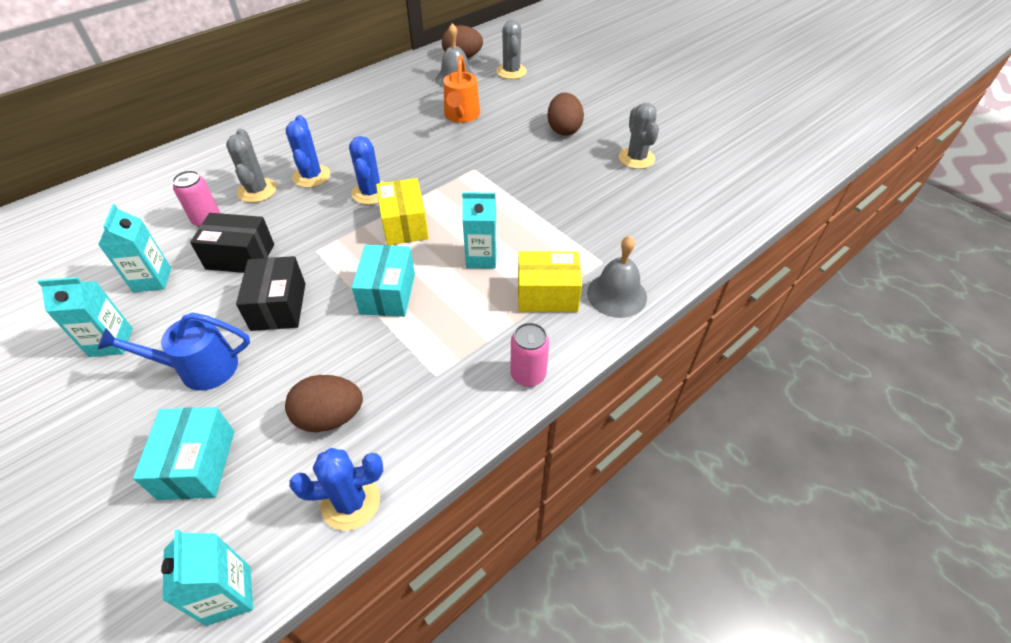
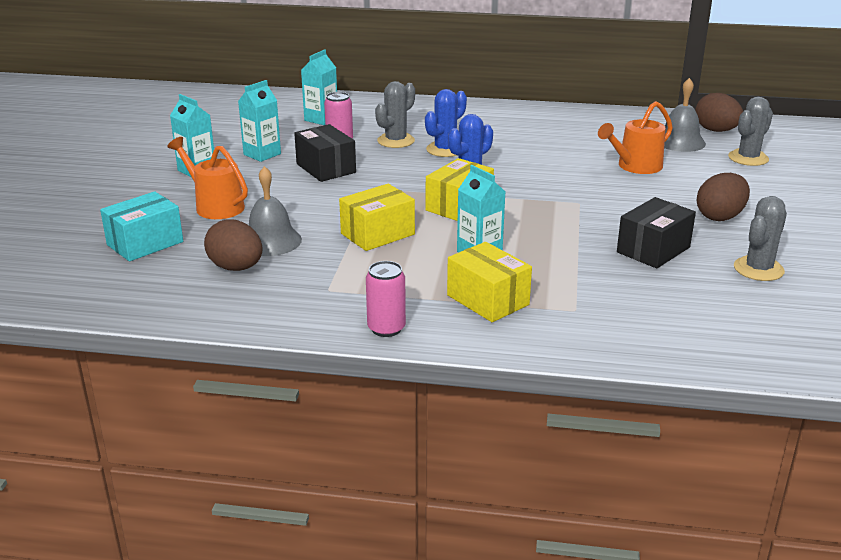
camera: 50 degrees right, 20 degrees down
blue watering can [97,312,250,391] -> orange watering can [167,137,248,219]
turquoise carton [161,529,253,626] -> turquoise carton moved to [301,49,337,125]
black box [236,256,305,331] -> black box moved to [617,197,696,268]
blue cactus [289,448,383,531] -> none
turquoise box [352,245,415,317] -> yellow box [339,184,415,251]
grey bell [587,236,647,318] -> grey bell moved to [249,166,302,256]

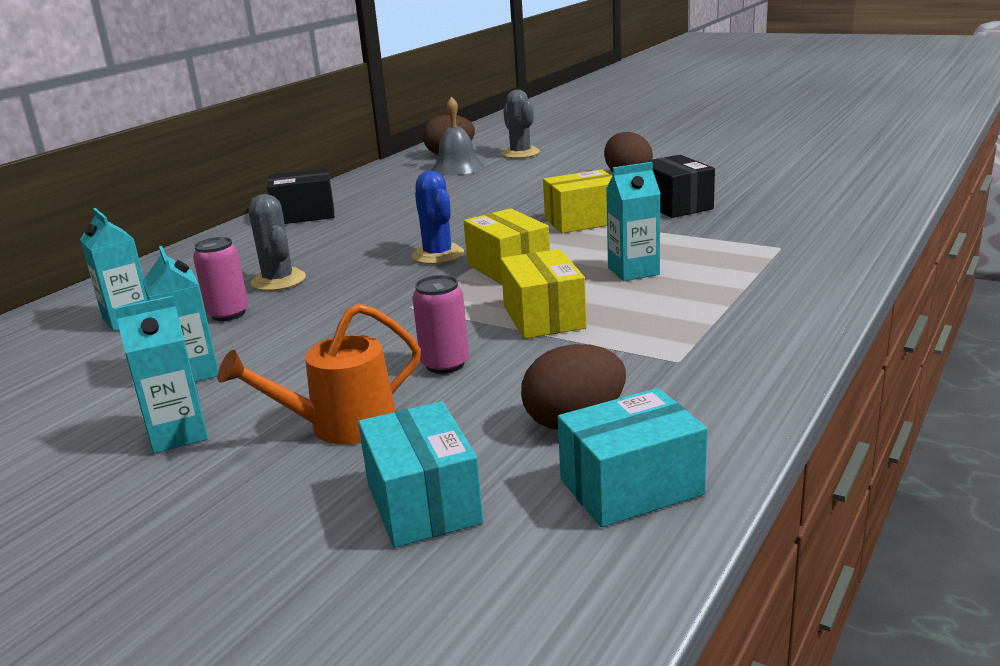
camera: 65 degrees left, 5 degrees down
grey bell [249,166,302,256] -> none
black box [294,124,356,182] -> black box moved to [267,168,334,224]
pink can [366,261,406,337] -> pink can moved to [412,275,469,374]
blue cactus [425,89,467,157] -> none
yellow box [447,242,532,322] -> yellow box moved to [543,169,613,233]
orange watering can [598,101,673,174] -> none
grey cactus [734,196,787,281] -> none
none -> turquoise box [557,388,707,527]

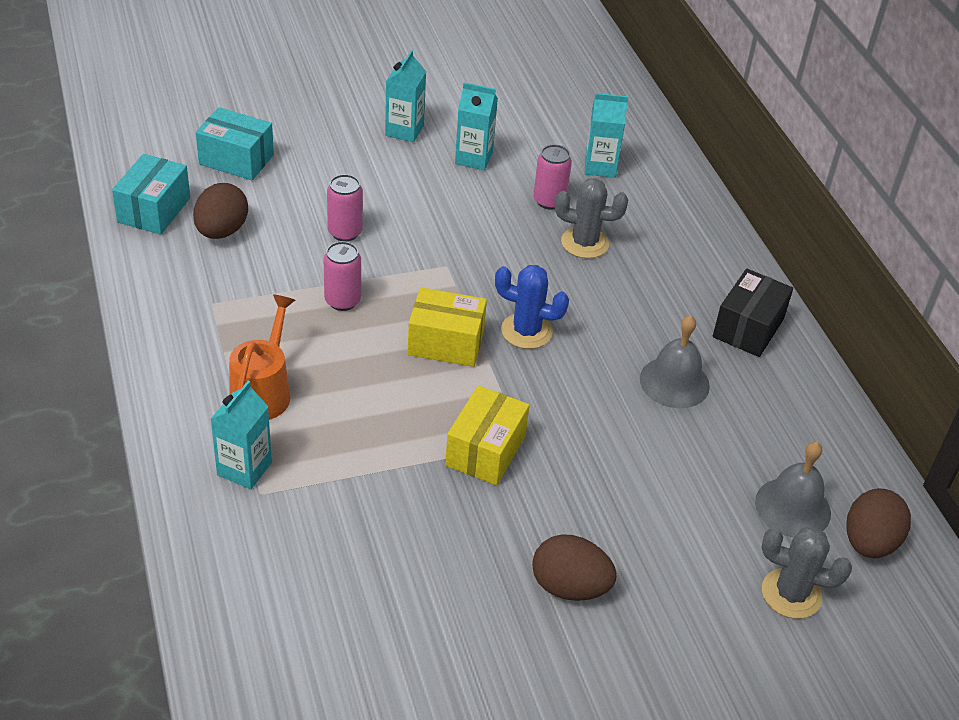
camera: 125 degrees right, 20 degrees up
orange watering can [218,303,421,444] -> orange watering can moved to [229,294,295,420]
yellow box [500,249,587,339] -> pink can [324,241,361,311]
turquoise carton [606,162,661,281] -> turquoise carton moved to [210,381,272,489]
black box [639,155,715,218] -> none
none -> grey bell [640,315,710,408]

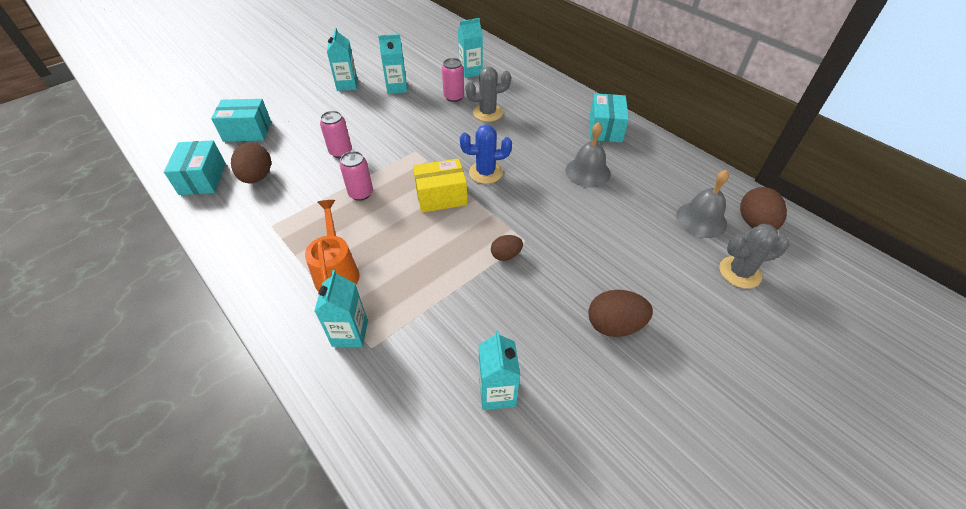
camera: 20 degrees left, 5 degrees up
yellow box [445,385,530,486] -> brown egg [491,235,523,261]
black box [713,268,793,357] -> turquoise box [590,93,629,142]
none -> turquoise carton [479,331,520,410]

